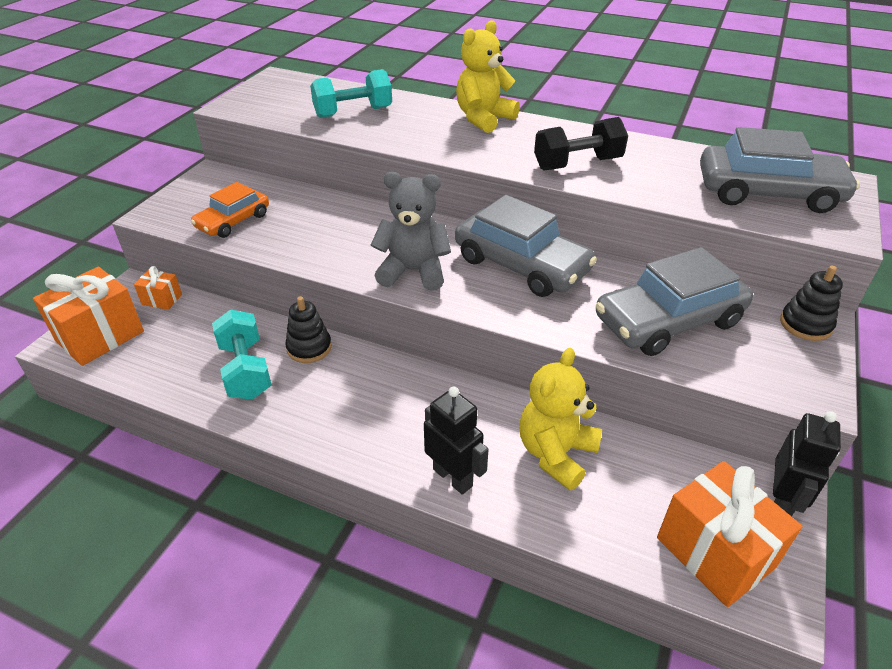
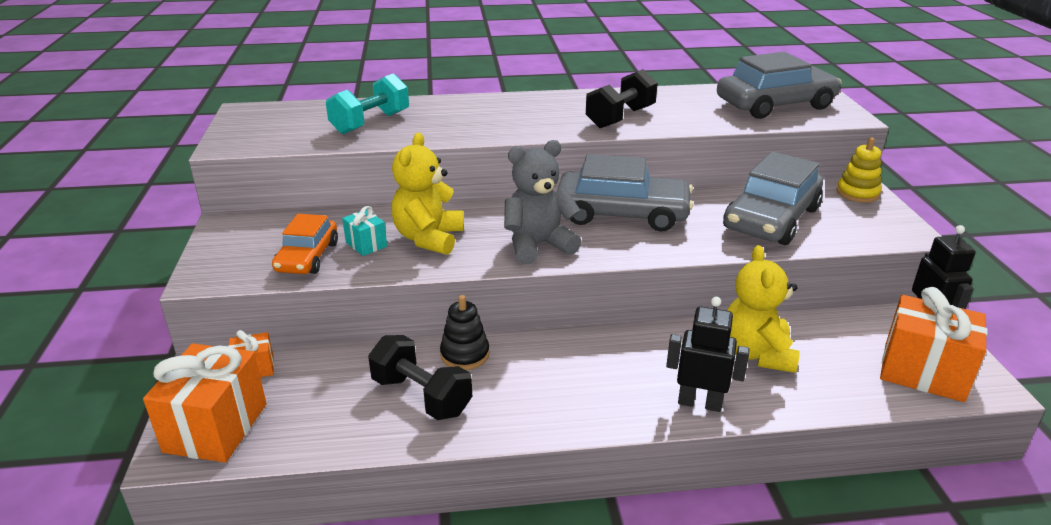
camera: 30 degrees left, 10 degrees down
turquoise dumbbell [212,309,272,400] -> black dumbbell [368,335,472,420]
yellow teddy bear [456,20,520,133] -> yellow teddy bear moved to [391,133,464,255]
black stacking toy [780,266,843,341] -> yellow stacking toy [836,138,882,203]
none -> turquoise gift [342,206,387,256]

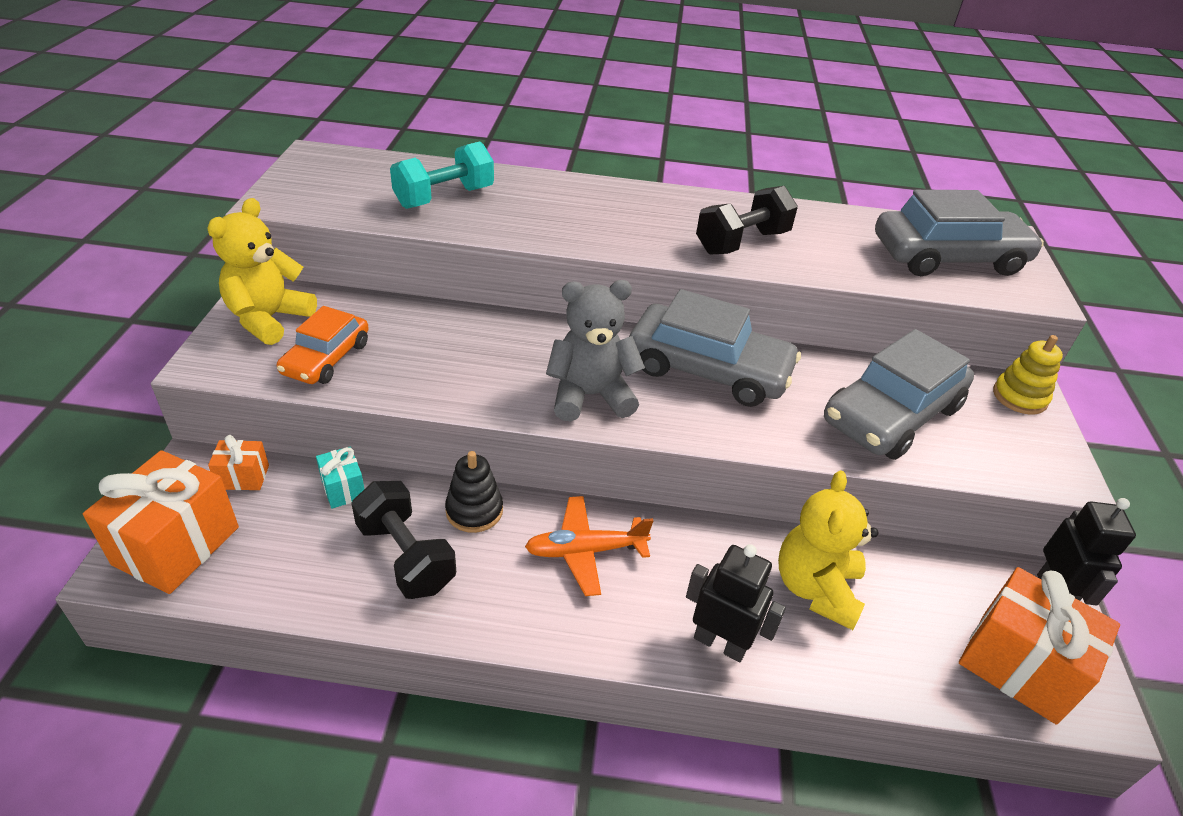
camera: 10 degrees right, 10 degrees up
turquoise gift [342,206,387,256] -> turquoise gift moved to [316,447,364,509]
yellow teddy bear [391,133,464,255] -> yellow teddy bear moved to [207,198,317,345]
none -> orange plane [525,496,653,596]

